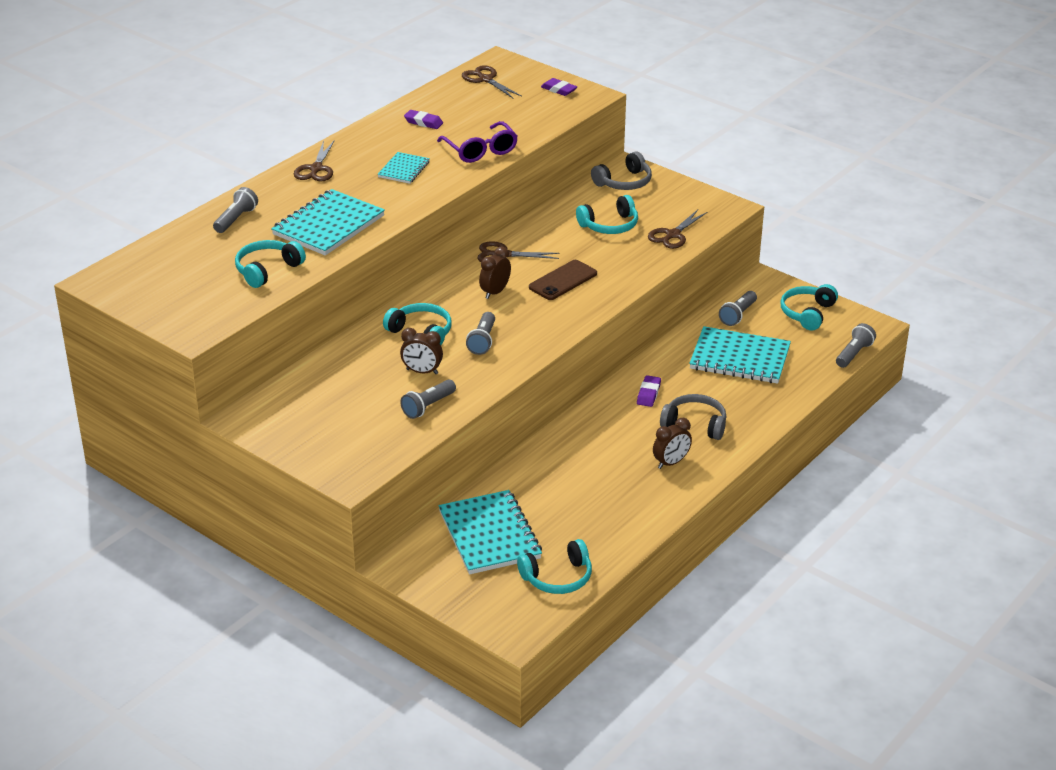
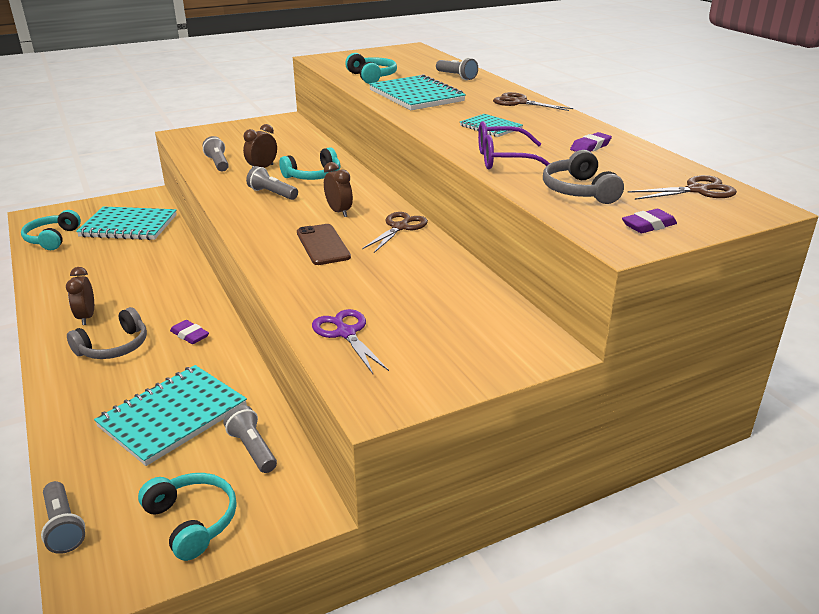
camera: 115 degrees right, 5 degrees down
turquoise headphones [576,195,638,234] -> none
grey headphones [591,151,652,190] -> grey headphones moved to [543,150,624,204]
brown scissors [648,210,707,249] -> purple scissors [312,309,389,374]

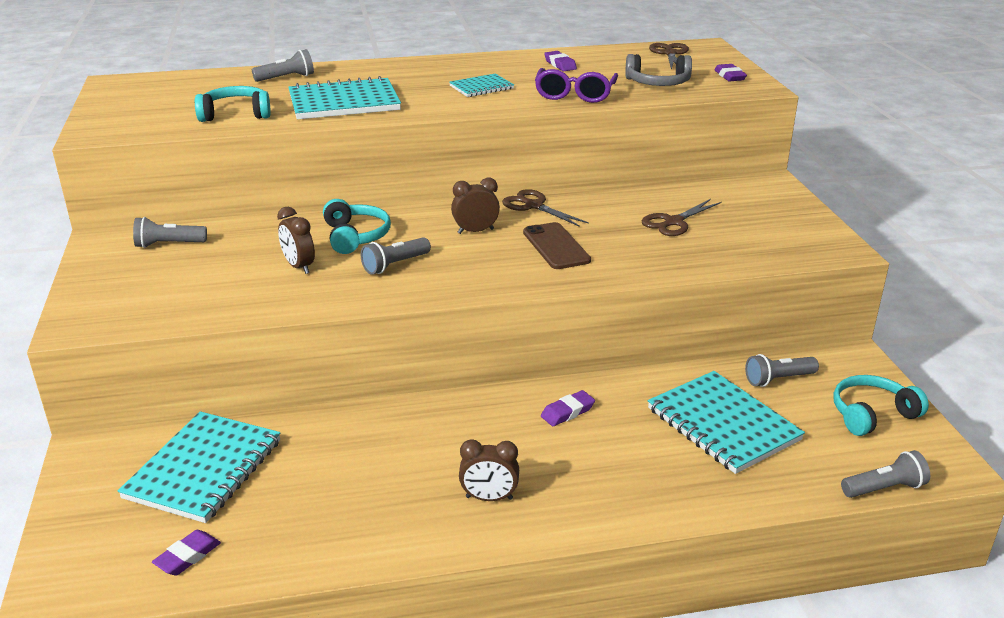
camera: 75 degrees left, 0 degrees up
turquoise headphones [21,210,81,250] -> purple eraser [152,530,221,575]
grey headphones [67,307,147,359] -> none
grey flashlight [202,136,229,171] -> grey flashlight moved to [133,217,207,248]
brown phone [297,224,351,265] -> brown phone turned 75 degrees clockwise [523,222,591,269]
purple scissors [312,309,389,374] -> none
brown scissors [493,92,573,111] -> brown scissors moved to [642,199,722,236]

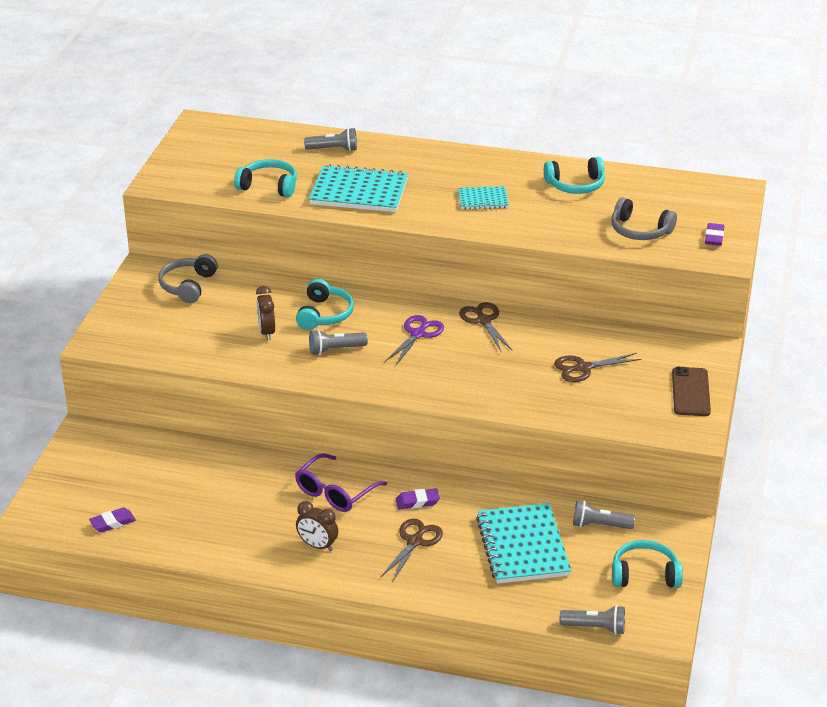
camera: 25 degrees right, 5 degrees up
turquoise notebook [118,411,281,523] -> none
grey flashlight [133,217,207,248] -> grey headphones [158,254,218,303]
brown clock [451,178,500,234] -> purple scissors [385,315,444,365]
brown phone [523,222,591,269] -> brown phone moved to [672,367,711,416]
purple glasses [535,68,618,103] -> purple glasses moved to [295,453,387,512]
purple eraser [544,51,577,71] -> turquoise headphones [544,157,605,194]
brown scissors [649,43,689,70] -> brown scissors moved to [381,519,443,582]

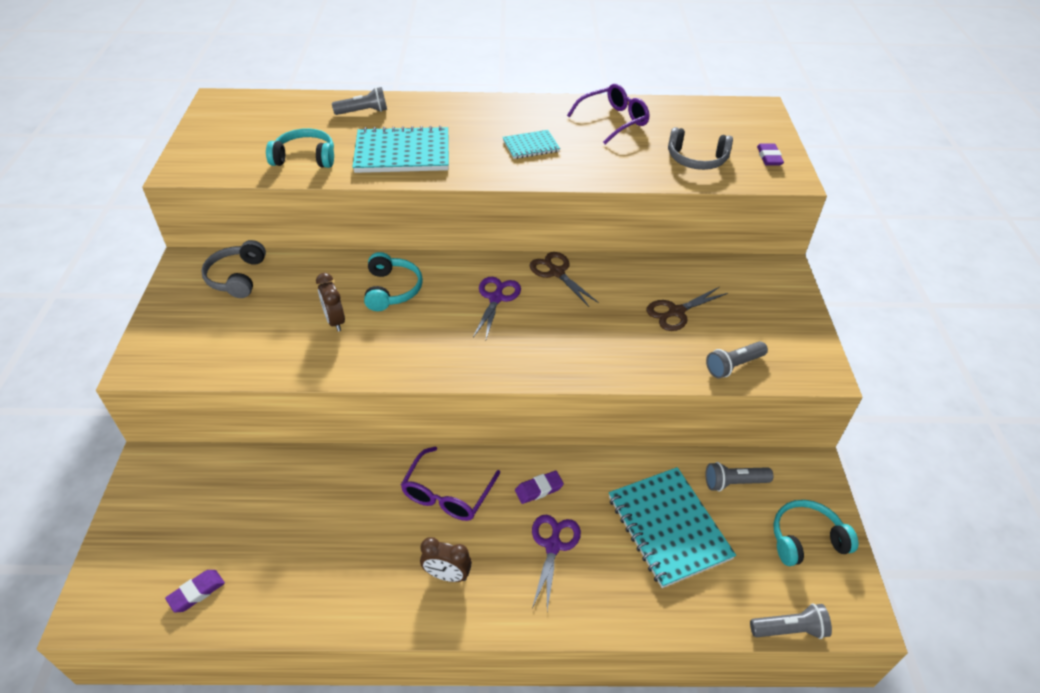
camera: 15 degrees left, 10 degrees up
grey flashlight [309,329,368,355] -> grey flashlight moved to [706,341,768,378]
brown scissors [381,519,443,582] -> purple scissors [532,515,581,610]
turquoise headphones [544,157,605,194] -> purple glasses [567,84,650,144]
brown phone [672,367,711,416] -> none

